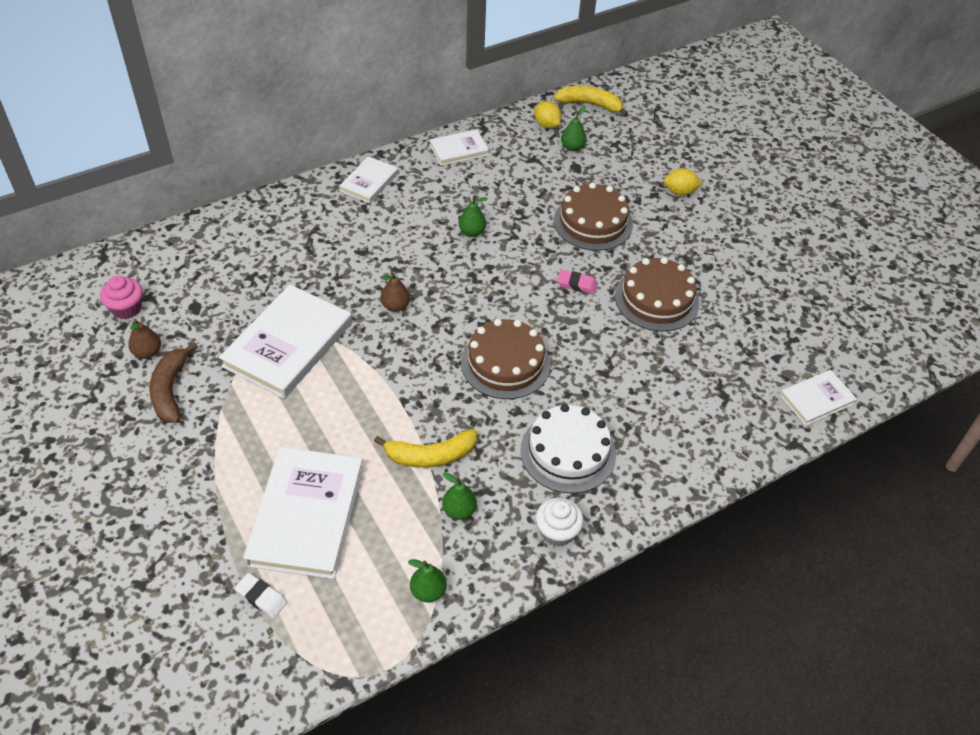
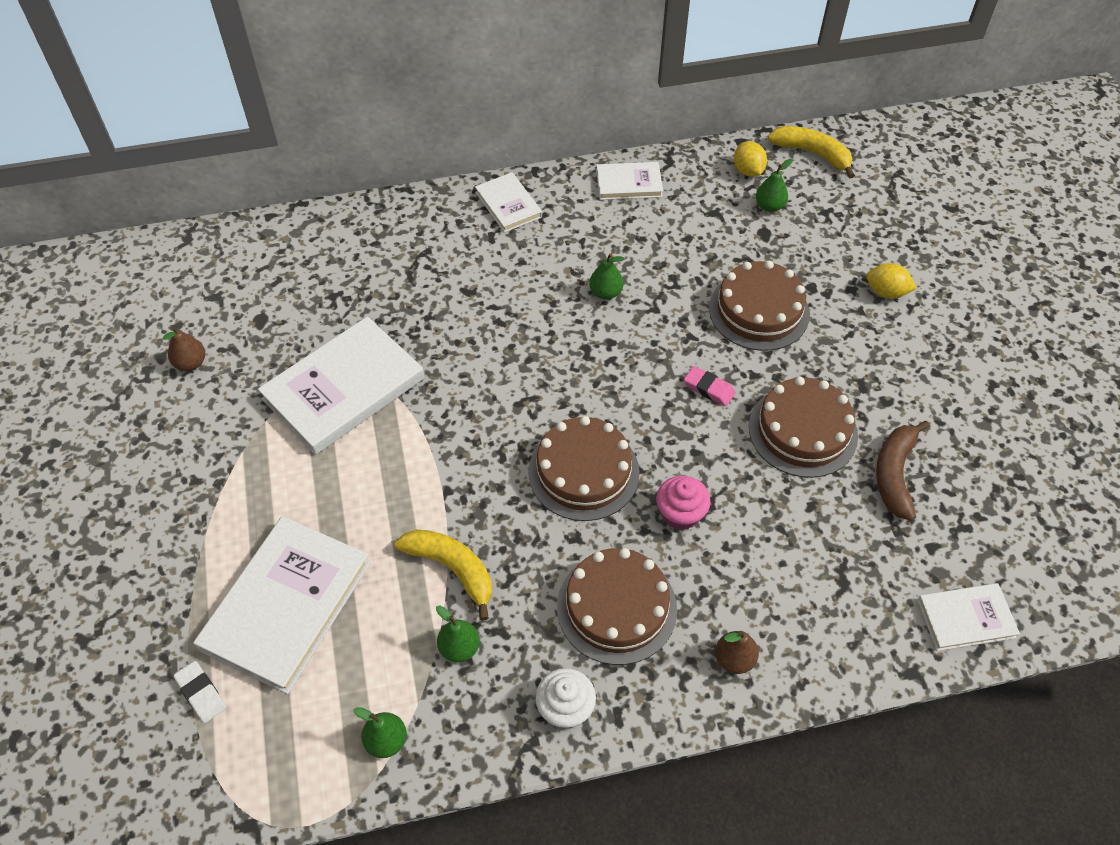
camera: 20 degrees right, 5 degrees up
pink cupcake [100,275,143,319] -> pink cupcake moved to [656,476,711,530]
brown banana [149,342,198,423] -> brown banana moved to [876,421,930,521]
white book [339,156,398,203] -> white book turned 75 degrees counterclockwise [475,172,542,233]
yellow banana [374,429,477,468] -> yellow banana turned 150 degrees counterclockwise [395,529,492,621]
brown pear [380,272,410,312] -> brown pear moved to [715,631,759,674]
white cake [520,404,616,494] -> brown cake [557,548,677,665]

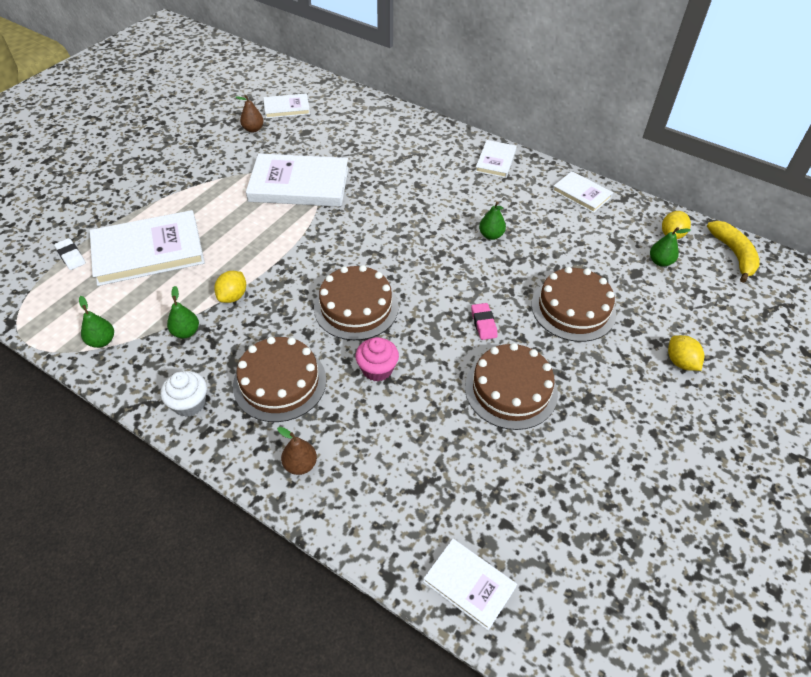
camera: 45 degrees right, 5 degrees down
white eraser [174,661,226,723] -> white eraser turned 45 degrees counterclockwise [54,238,85,270]
yellow banana [395,529,492,621] -> yellow lemon [214,271,246,303]
brown banana [876,421,930,521] -> none
none -> white book [263,93,310,119]

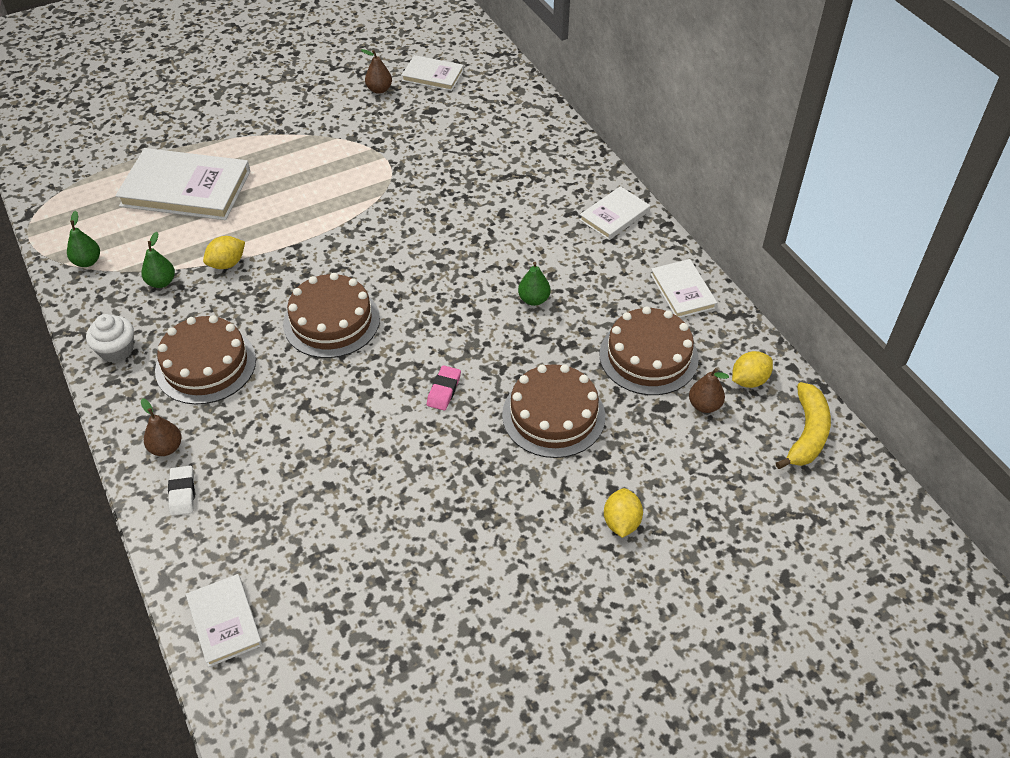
camera: 30 degrees right, 0 degrees up
white eraser [54,238,85,270] -> white eraser moved to [168,466,195,516]
white book [246,153,349,207] -> none
pink cupcake [355,337,399,381] -> none
brown cake [465,343,558,430] -> brown cake moved to [599,306,699,395]
green pear [650,227,690,267] -> brown pear [689,368,729,413]

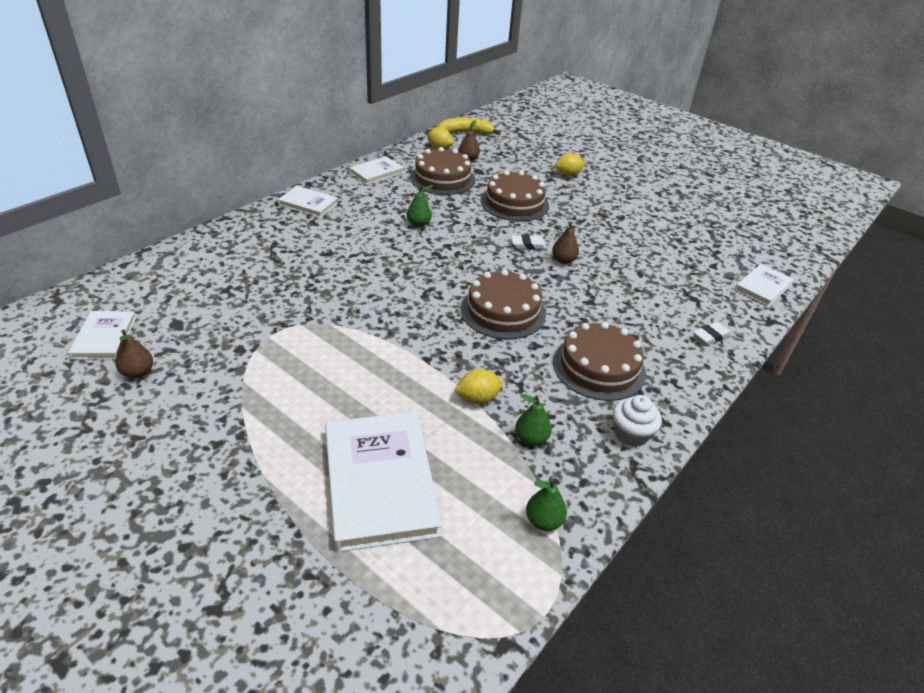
camera: 115 degrees left, 10 degrees down
brown pear [141,398,182,456] -> brown pear moved to [552,222,579,264]
yellow lemon [203,236,245,269] -> yellow lemon turned 45 degrees counterclockwise [454,369,503,404]
pink eraser [427,365,461,410] -> white eraser [511,235,547,250]

